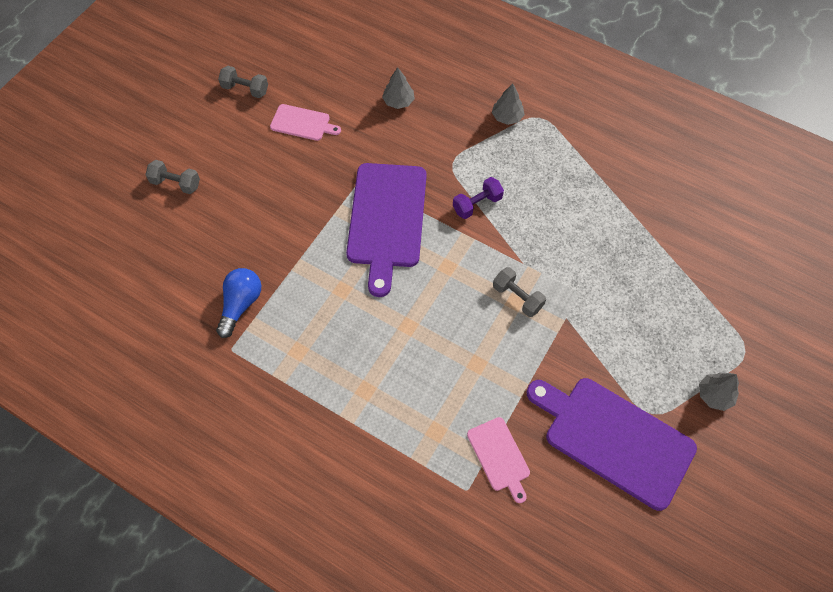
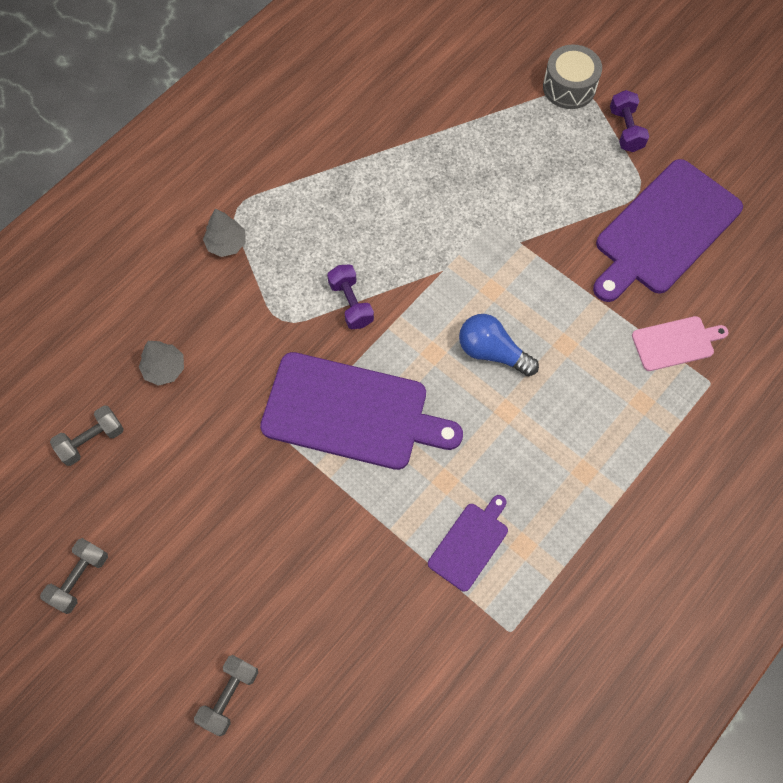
camera: 80 degrees left, 5 degrees up
blue light bulb [216,268,261,338] -> blue light bulb moved to [459,314,539,376]
pink cutting board [270,104,341,141] -> none
grey dumbbell [493,267,546,317] -> grey dumbbell moved to [50,406,124,466]
grey tree [699,373,739,411] -> purple dumbbell [610,90,649,152]
none -> purple cutting board [428,495,508,592]
none -> grey drum [543,44,602,109]

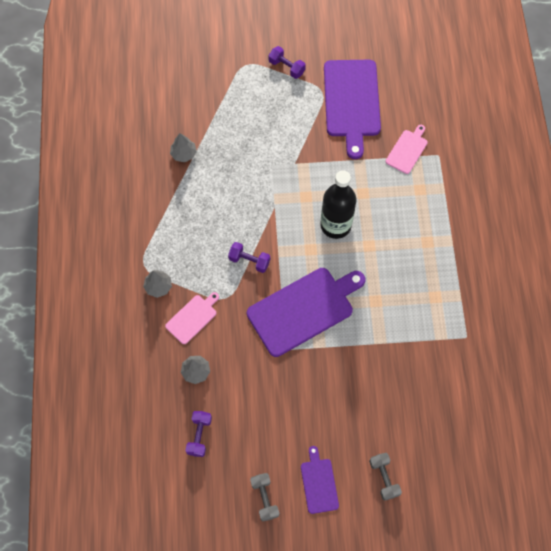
camera: 45 degrees left, 0 degrees up
grey dumbbell [50,406,124,466] -> purple dumbbell [185,411,212,457]
purple cutting board [428,495,508,592] -> purple cutting board moved to [301,446,339,514]
blue light bulb [459,314,539,376] -> black bottle [320,171,356,239]
grey drum [543,44,602,109] -> none
none -> pink cutting board [165,292,219,344]
none -> grey tree [170,134,197,162]

